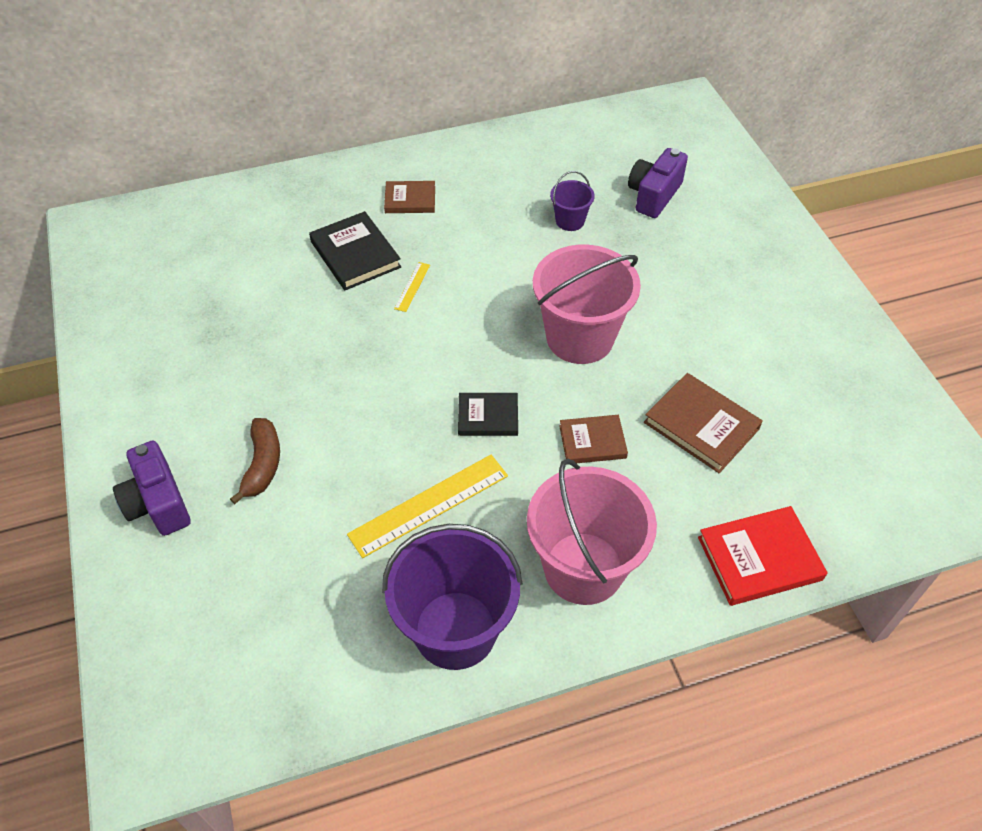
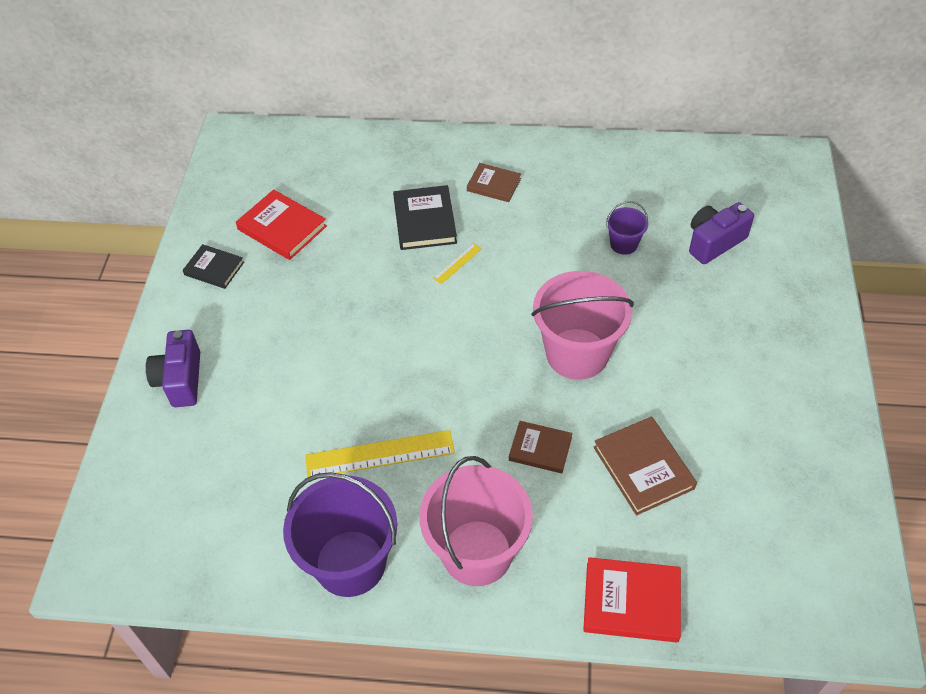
camera: 25 degrees right, 0 degrees up
brown banana [230,418,280,505] -> none
black book [458,393,518,436] -> black book moved to [183,244,244,289]
none -> red book [236,189,327,260]

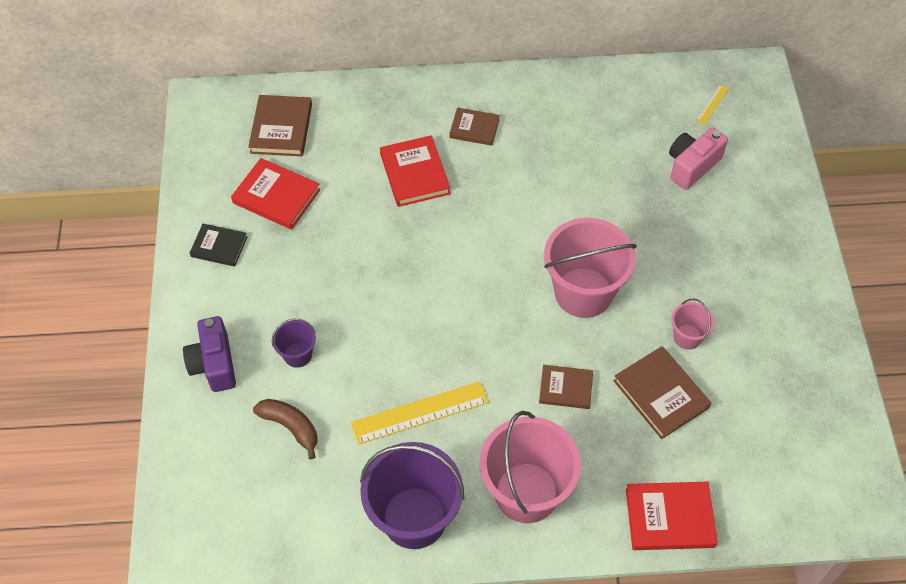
camera: 10 degrees left, 5 degrees up
black book [393,185,457,250] -> red book [380,135,451,207]
yellow ruler [433,243,482,284] -> yellow ruler moved to [695,84,729,125]
purple bucket [606,201,648,255] -> purple bucket moved to [272,319,316,368]
purple camera [689,202,754,264] -> pink camera [669,127,728,190]
none -> brown book [248,95,312,156]
none -> brown banana [253,399,317,459]
none -> pink bucket [671,299,715,350]

